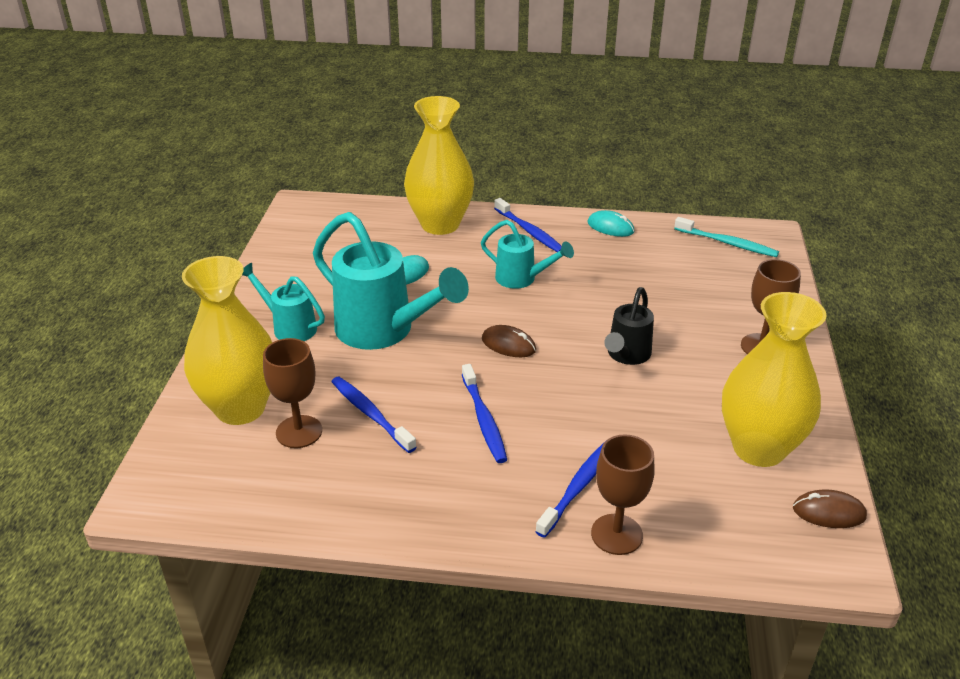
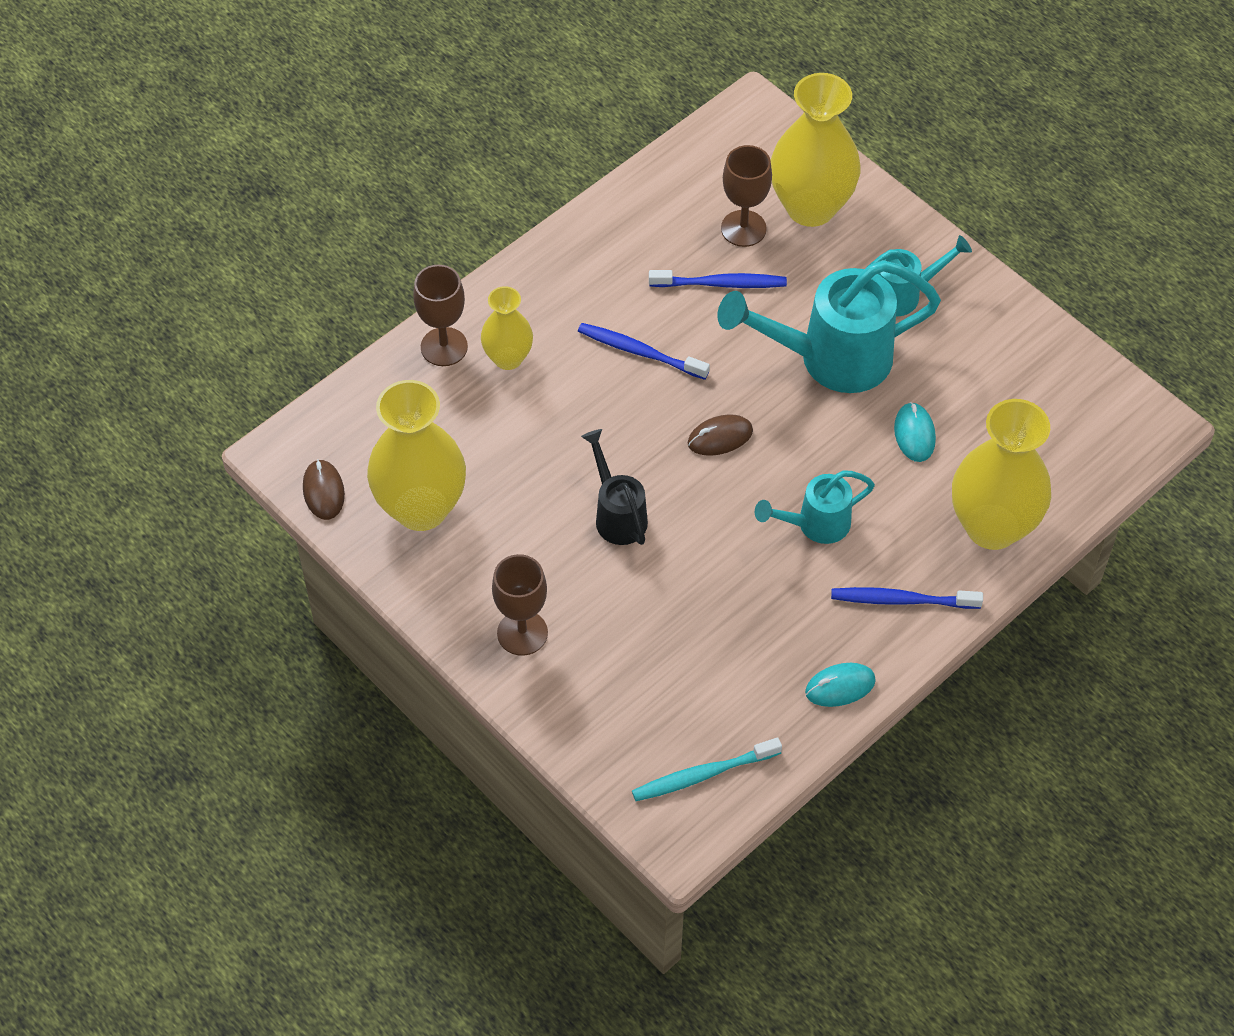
camera: 130 degrees right, 20 degrees up
blue toothbrush [535,442,605,538] -> yellow vase [481,286,533,370]
brown mouse [793,489,867,528] -> brown mouse turned 60 degrees counterclockwise [303,459,345,520]

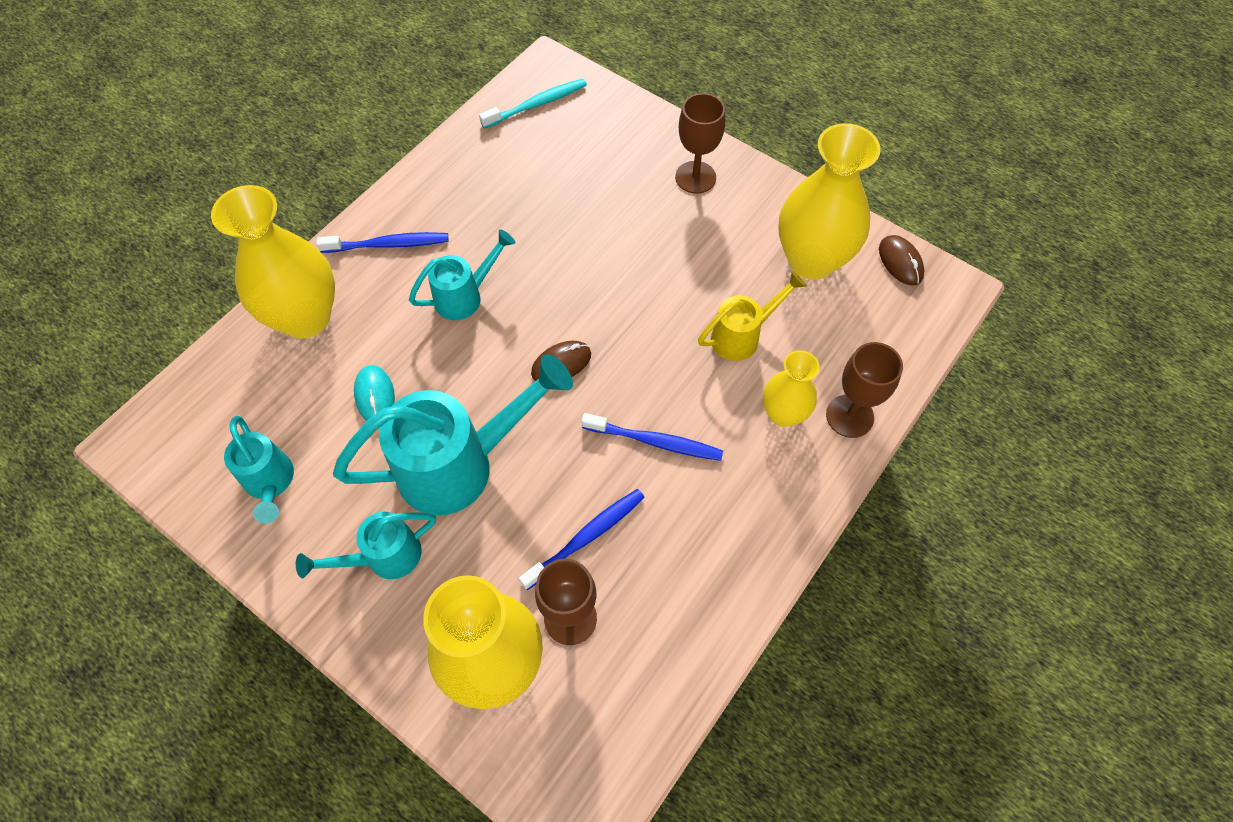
camera: 170 degrees right, 5 degrees up
black watering can [581,429,648,545] -> none
blue toothbrush [649,270,787,288] -> blue toothbrush turned 150 degrees clockwise [519,489,645,590]
turquoise mouse [805,663,876,707] -> none
none -> turquoise watering can [224,416,294,524]
none -> yellow watering can [698,271,807,361]

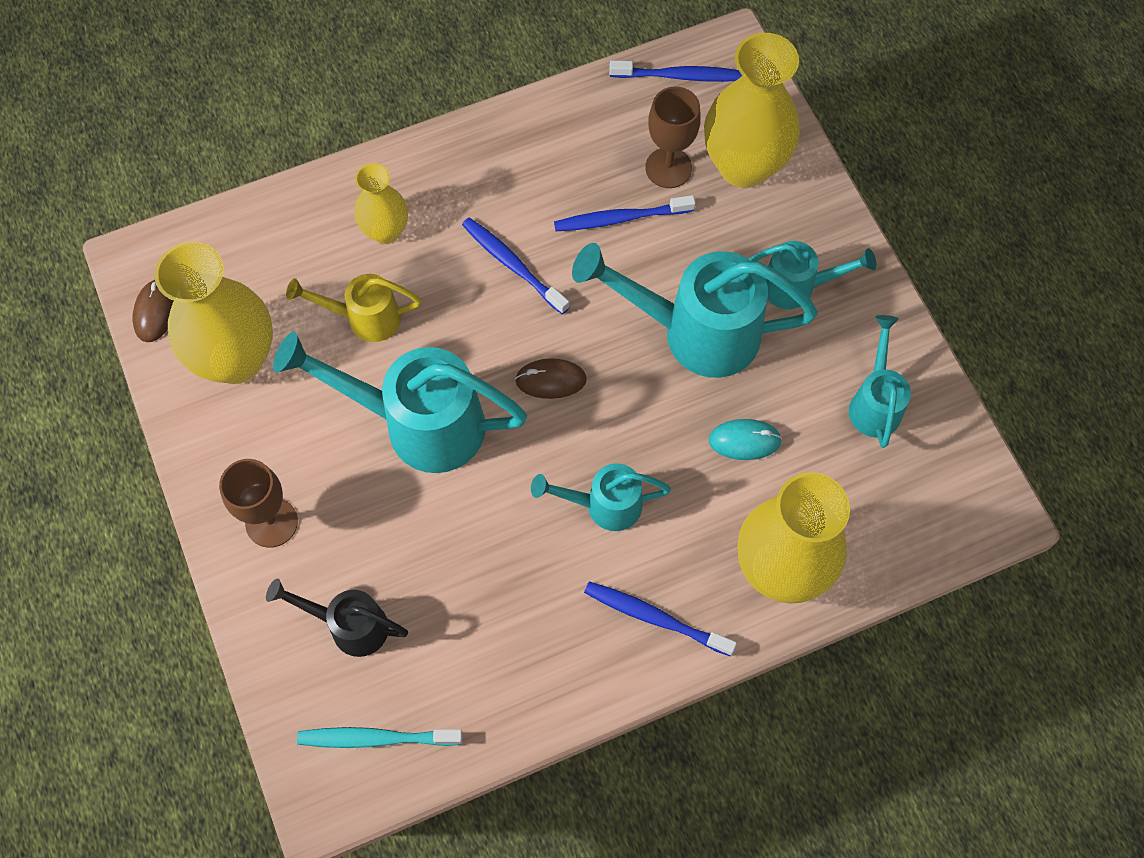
camera: 150 degrees left, 5 degrees up
turquoise mouse [354,365,395,421] -> turquoise mouse turned 75 degrees clockwise [709,419,782,460]
brown goblet [826,342,903,438] -> none
none -> black watering can [266,578,408,657]
none -> turquoise watering can [273,332,527,473]
none -> blue toothbrush [609,60,743,82]

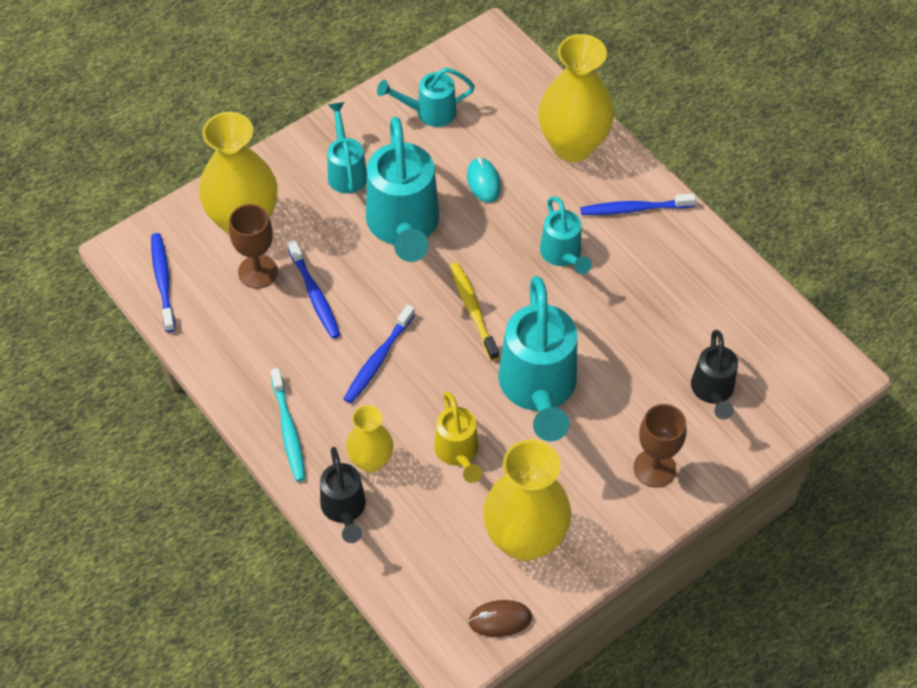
camera: 105 degrees left, 10 degrees down
turquoise toothbrush [297,727,463,748] -> turquoise toothbrush moved to [271,368,306,482]
brown mouse [515,358,587,399] -> yellow toothbrush [450,262,499,361]
blue toothbrush [584,582,737,657] -> blue toothbrush turned 75 degrees clockwise [580,193,696,215]
none -> black watering can [320,447,366,543]

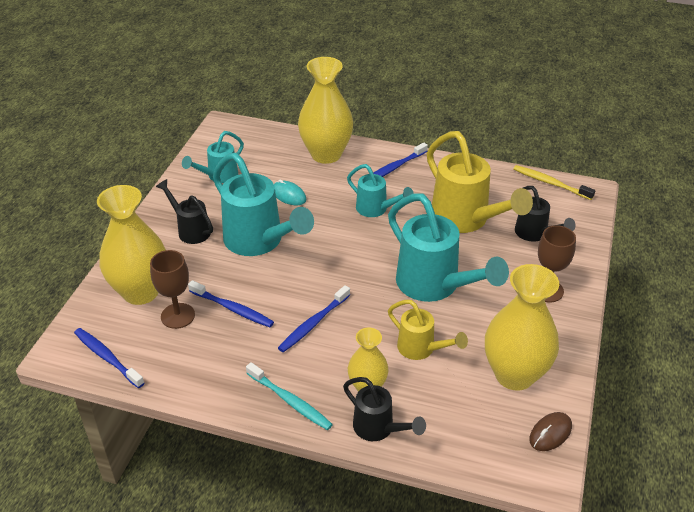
camera: 35 degrees left, 15 degrees down
turquoise watering can [327,102,367,194] -> black watering can [156,179,213,244]
blue toothbrush [344,305,415,403] -> blue toothbrush turned 45 degrees clockwise [278,285,350,352]
yellow toothbrush [450,262,499,361] -> yellow toothbrush moved to [513,165,595,200]
none -> yellow watering can [427,131,533,233]

